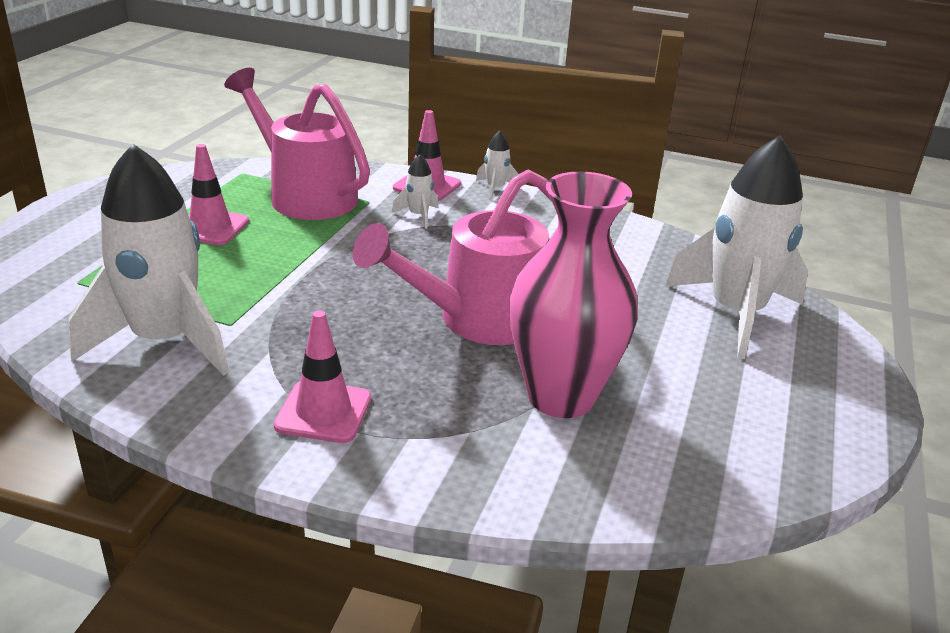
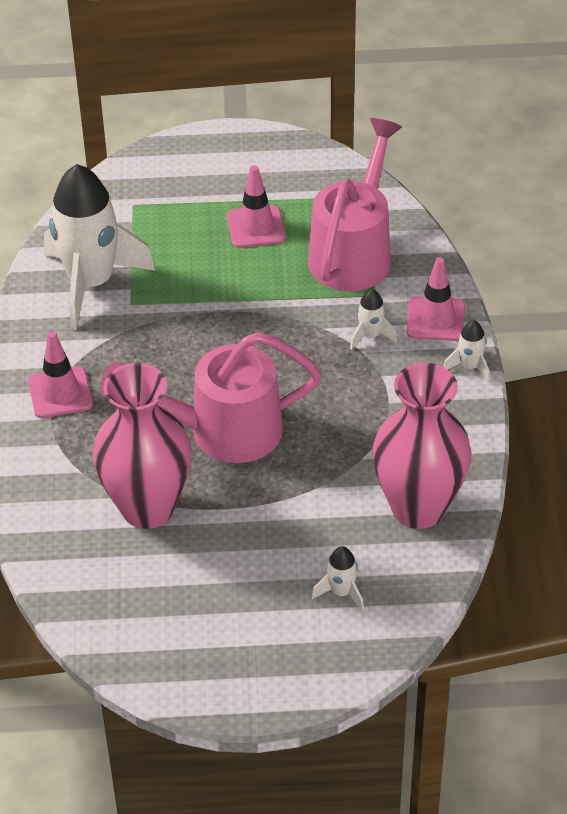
camera: 70 degrees right, 15 degrees up
pink watering can [353,170,552,345] -> pink watering can turned 45 degrees counterclockwise [100,332,322,463]
white rocket [665,135,808,359] -> white rocket [311,546,364,611], size x0.41
none -> pink vase [372,363,472,529]

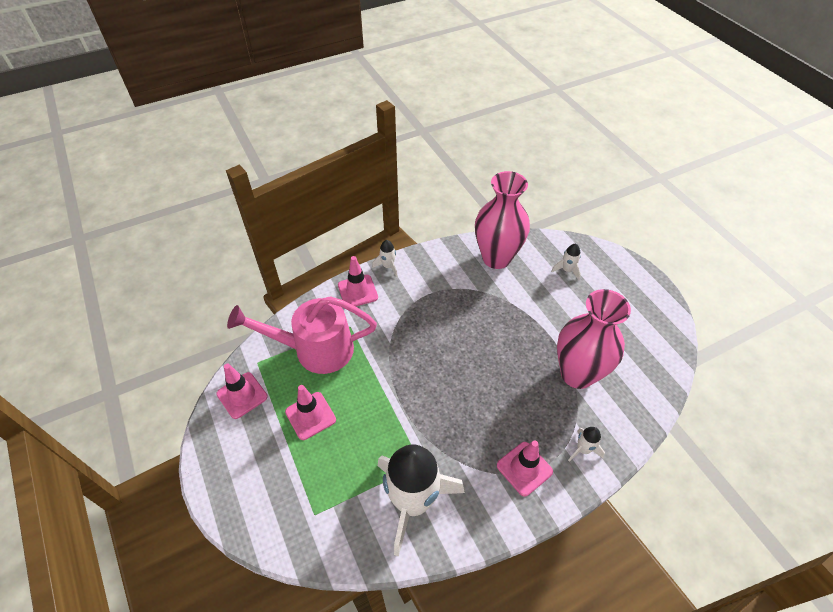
camera: 115 degrees left, 5 degrees up
pink watering can [100,332,322,463] -> none
white rocket [350,289,397,350] -> white rocket moved to [568,427,605,462]
none -> pink traffic cone [216,364,268,419]

